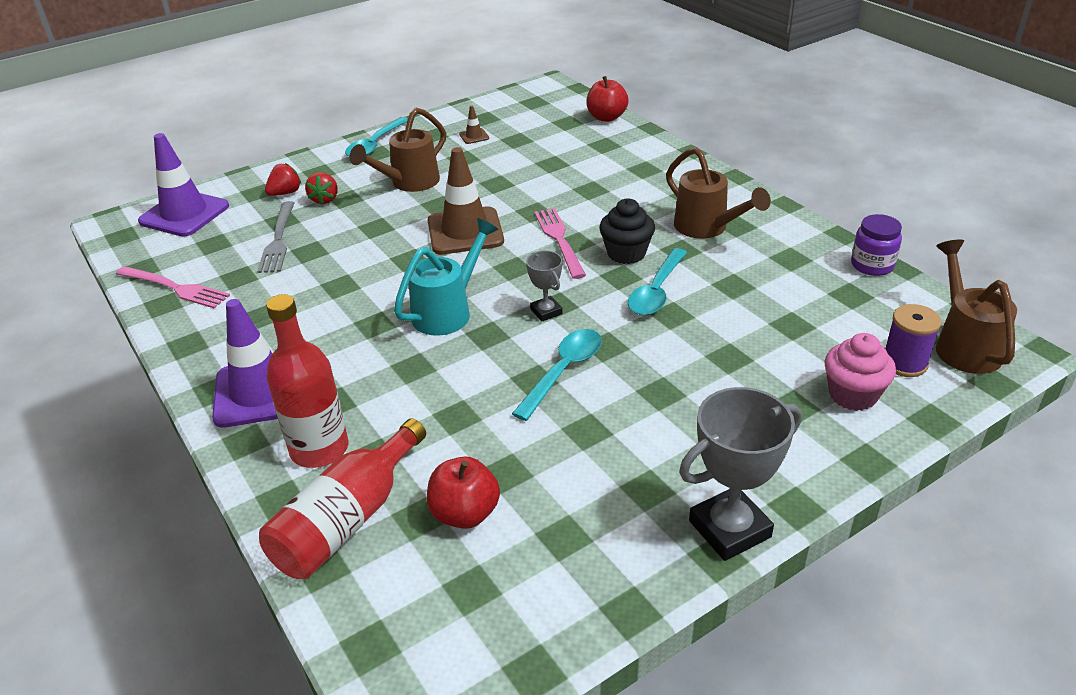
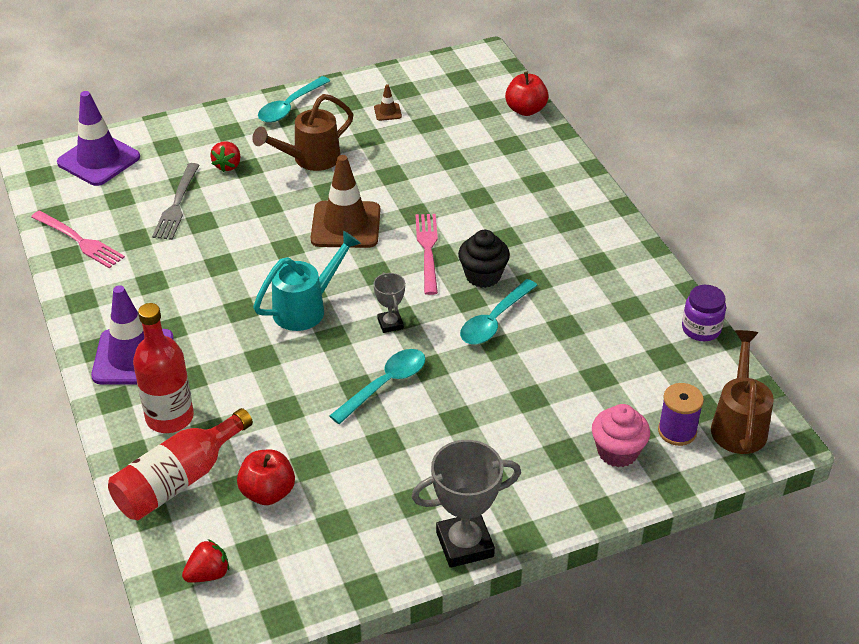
camera: 10 degrees right, 5 degrees up
red strawberry [265,163,301,196] -> red strawberry moved to [182,539,229,583]
brown watering can [666,147,771,239] -> none

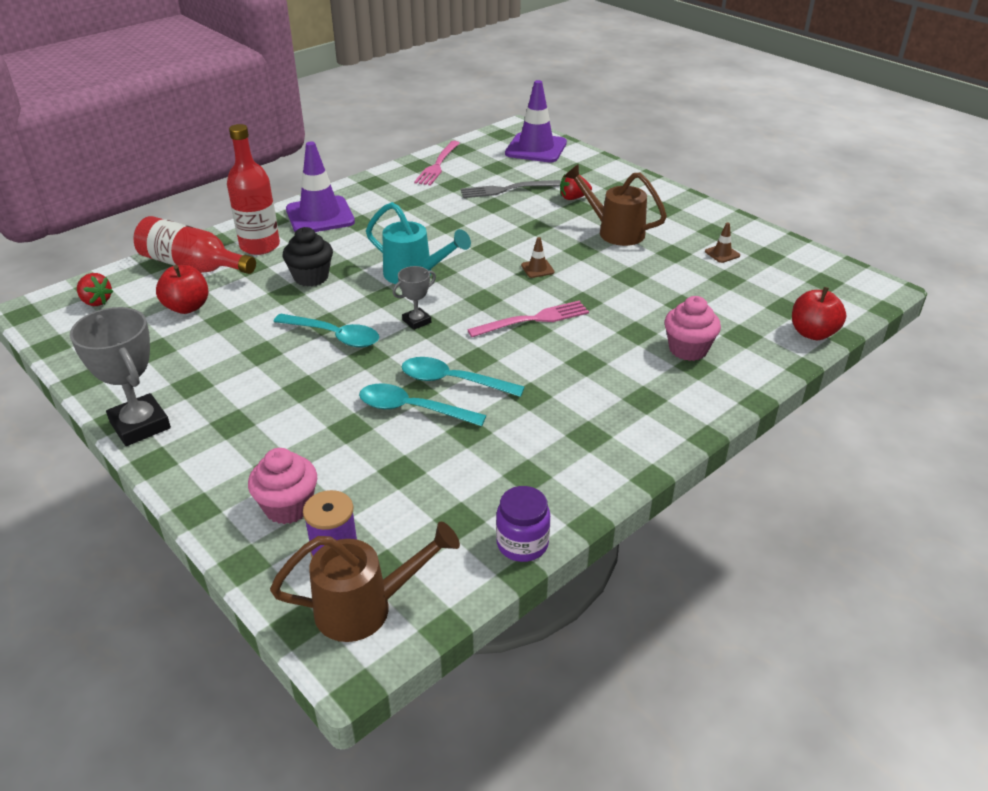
camera: 70 degrees right, 5 degrees down
turquoise spoon [258,76,330,123] -> turquoise spoon moved to [359,383,486,426]
brown traffic cone [311,155,380,248] -> brown traffic cone [521,237,555,278], size x0.42
black cupcake [458,230,510,288] -> black cupcake moved to [283,227,333,287]
none -> pink cupcake [665,296,721,361]

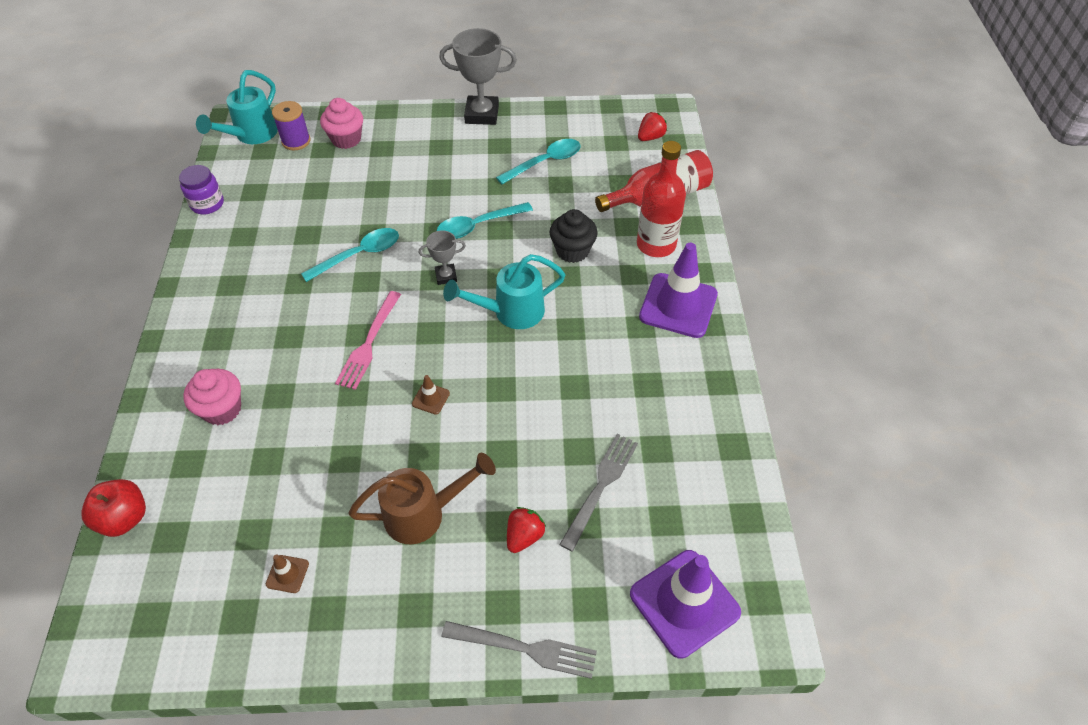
camera: 130 degrees right, 15 degrees up
red strawberry [77,273,113,306] -> red strawberry turned 150 degrees clockwise [638,112,667,141]
red apple [156,265,208,314] -> none
brown watering can [270,522,460,642] -> turquoise watering can [196,70,278,144]
turquoise spoon [359,383,486,426] -> turquoise spoon moved to [496,139,580,184]
grey trophy [393,266,436,330] -> grey trophy turned 75 degrees clockwise [419,230,466,285]
pink fork [414,141,460,186] -> none
none -> grey fork [442,621,597,679]

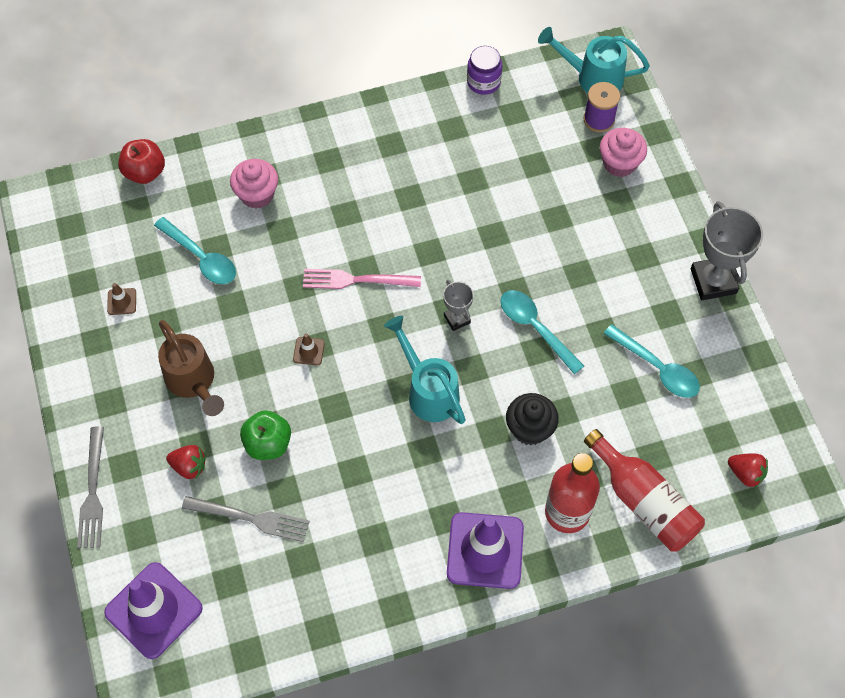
camera: 75 degrees right, 10 degrees up
turquoise spoon [301,228,399,282] -> turquoise spoon moved to [154,217,236,284]
none -> green apple [240,410,291,460]

